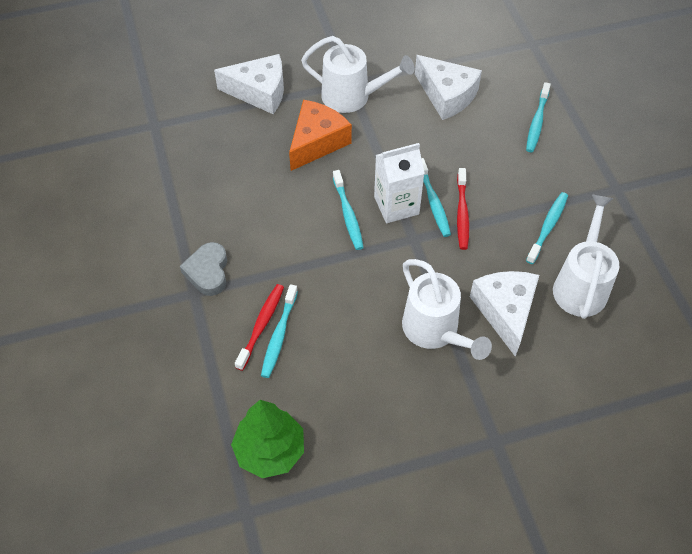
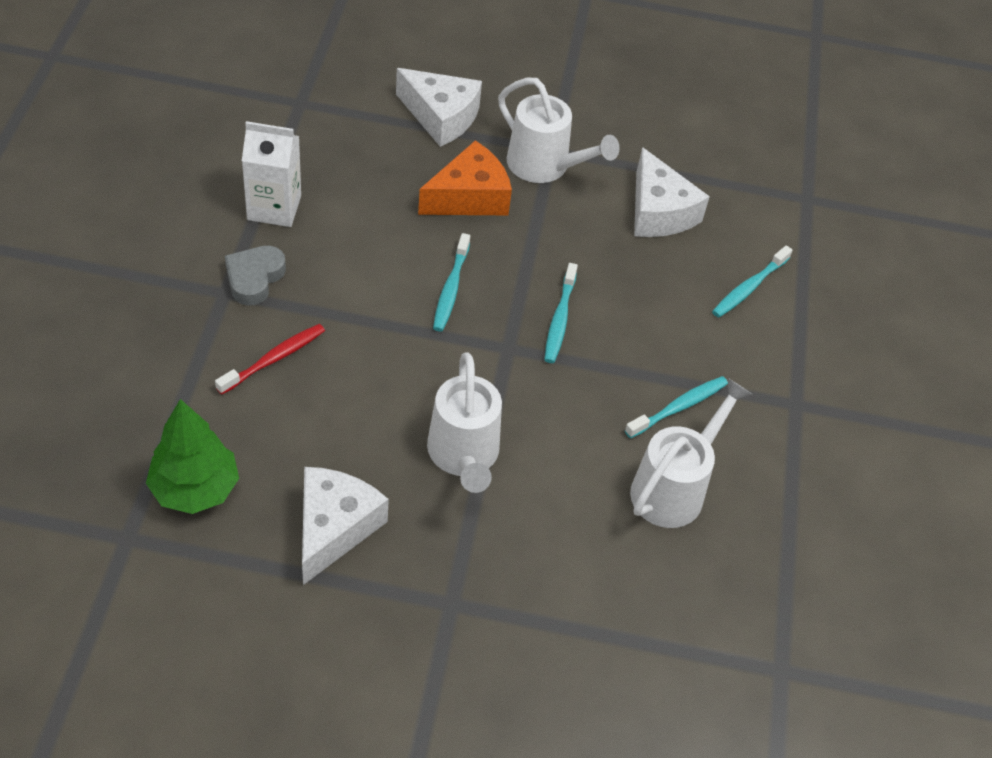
camera: 20 degrees right, 5 degrees down
turquoise toothbrush [261,284,298,378] -> none
white carton [374,143,425,223] -> white carton moved to [242,121,301,227]
red toothbrush [457,168,469,250] -> none
white cheese [470,271,539,357] -> white cheese moved to [302,467,389,585]

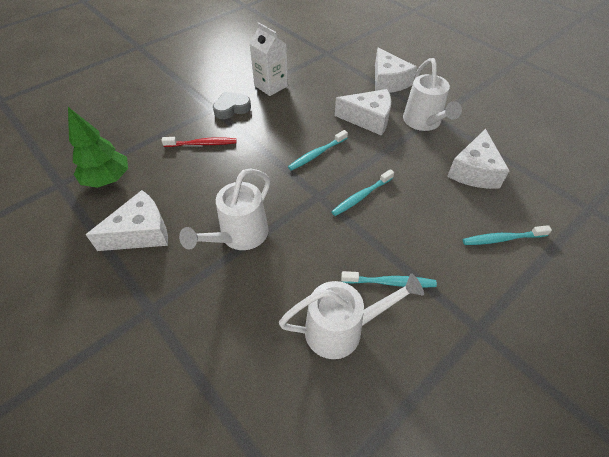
camera: 45 degrees right, 0 degrees up
orange cheese [418,140,512,215] -> white cheese [335,89,391,136]

